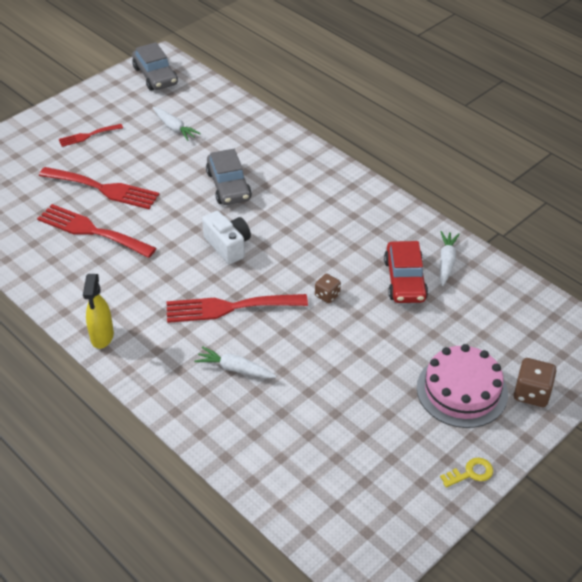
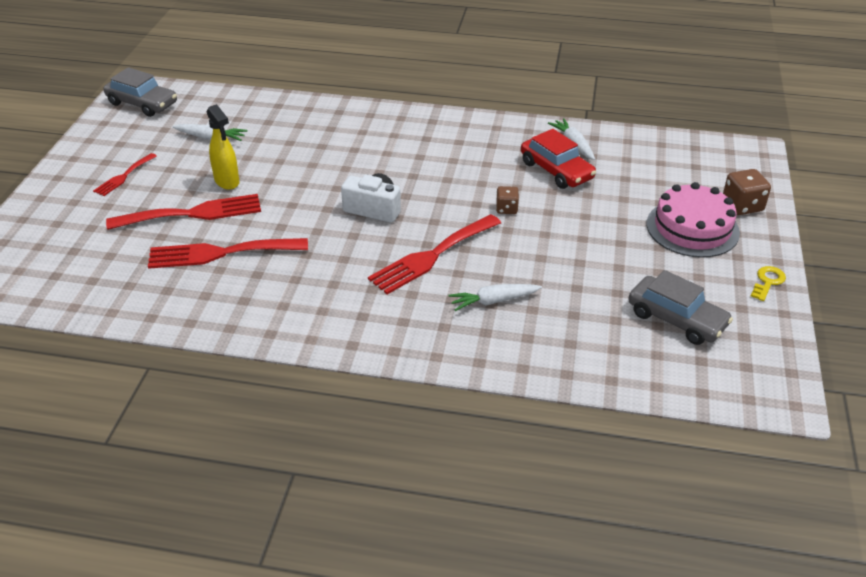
camera: 35 degrees left, 5 degrees down
yellow spray bottle [83,274,114,349] -> yellow spray bottle moved to [206,104,239,190]
grey car [206,149,252,205] -> grey car moved to [628,270,733,345]

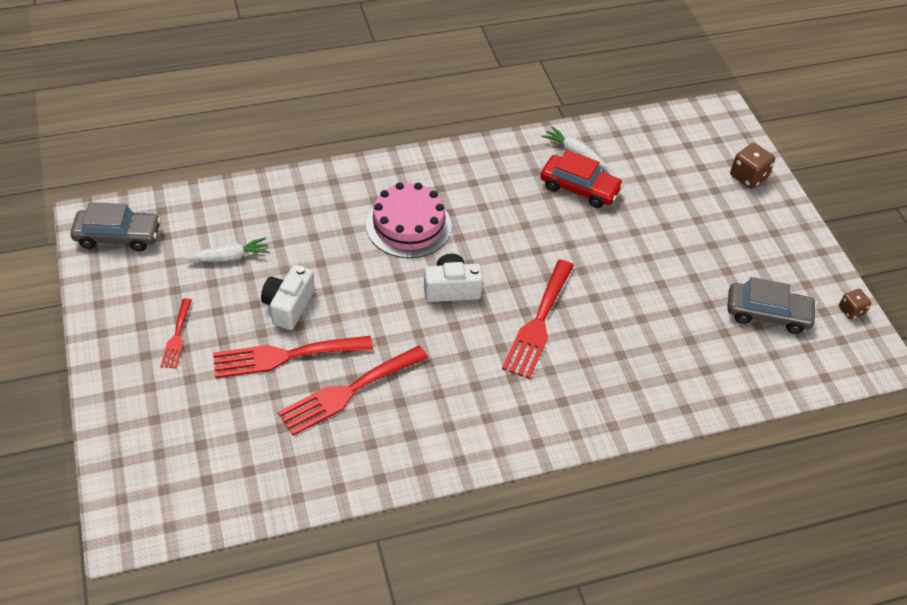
camera: 30 degrees left, 10 degrees up
red fork [106,194,261,230] -> red fork turned 150 degrees counterclockwise [213,336,373,378]
yellow spray bottle [206,104,239,190] -> white camera [261,265,315,330]
white carrot [449,284,542,311] -> none
brown dice [496,186,519,214] -> brown dice moved to [839,289,871,320]
pink cake [646,182,740,258] -> pink cake moved to [366,182,452,258]
yellow key [751,266,786,301] -> none

